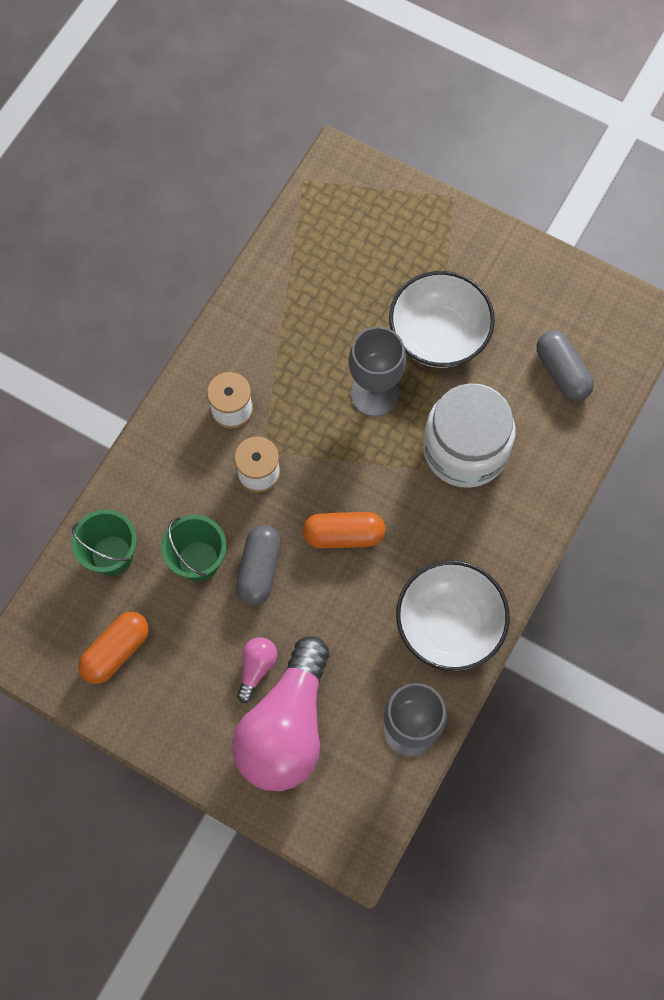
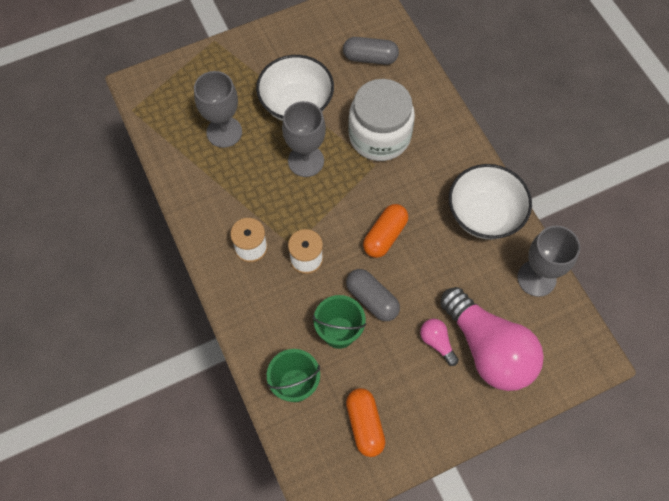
camera: 55 degrees left, 5 degrees down
none -> grey goblet [194,71,242,148]

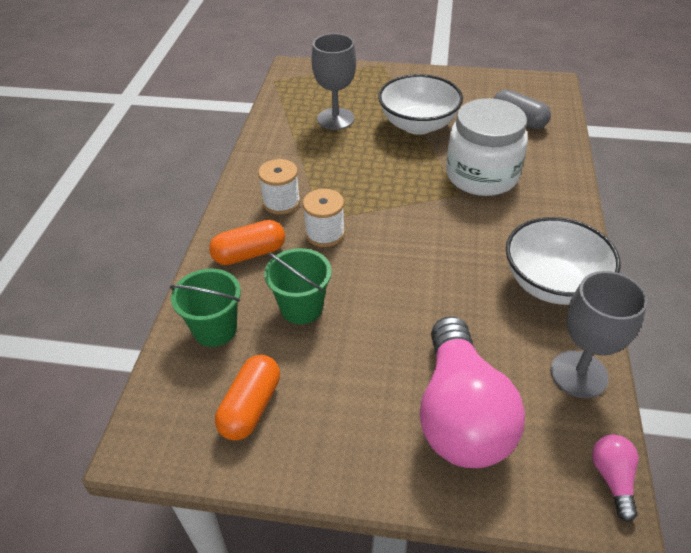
camera: 35 degrees right, 20 degrees down
grey goblet [282,101,326,177] -> none
grey capsule [346,269,400,321] -> none
orange capsule [363,204,408,258] -> orange capsule moved to [209,220,285,265]
pink light bulb [420,319,459,366] -> pink light bulb moved to [592,435,638,522]

